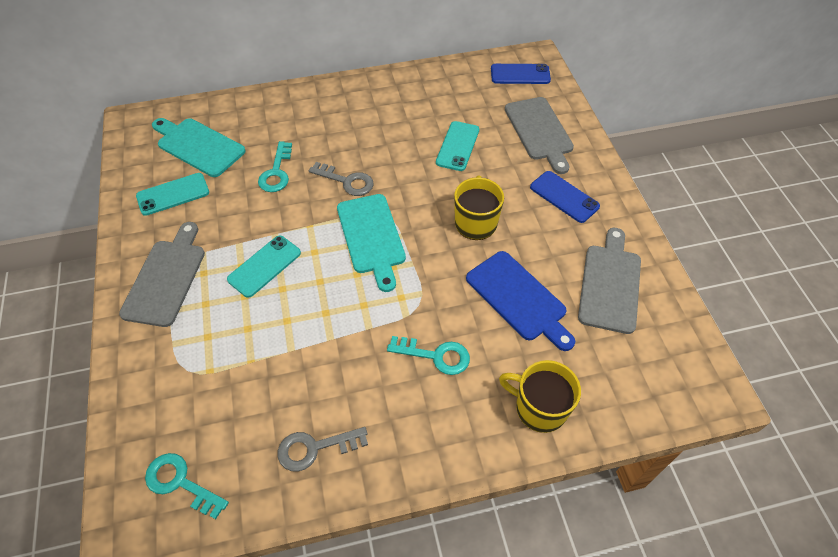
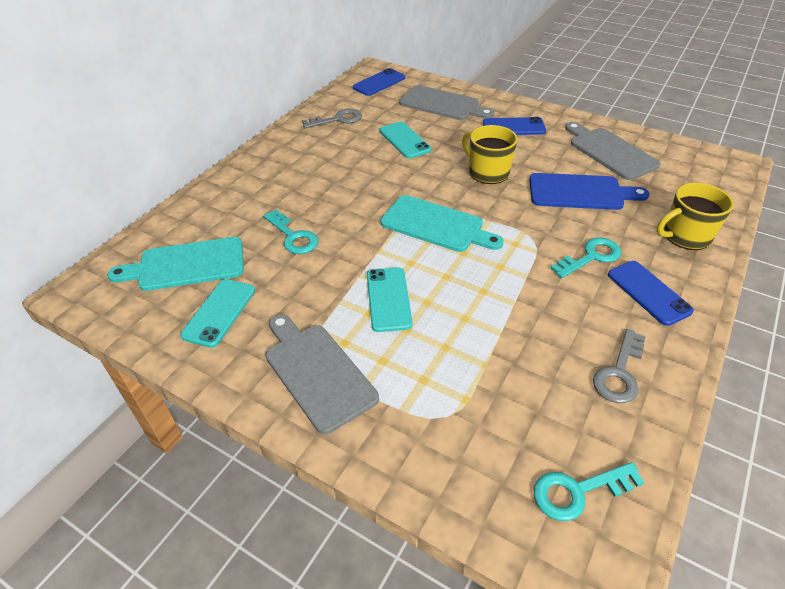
camera: 45 degrees left, 10 degrees down
grey key [309,162,374,196] -> grey key moved to [302,108,362,128]
none -> blue phone [608,261,694,326]

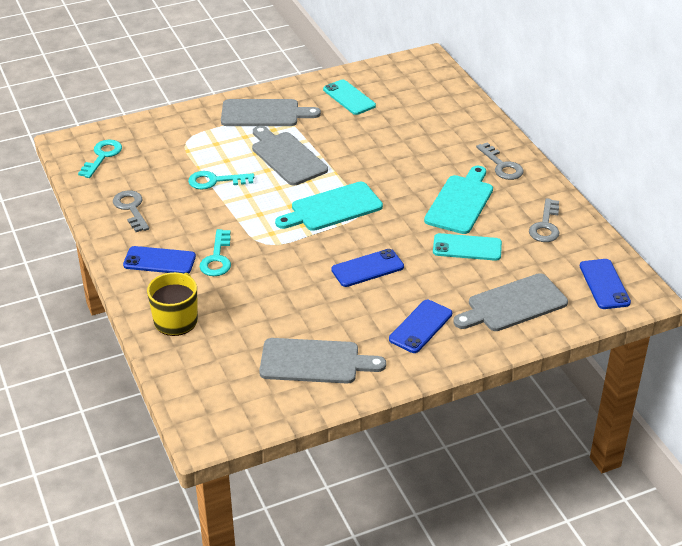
camera: 125 degrees right, 5 degrees down
turquoise cutting board [107,237,244,291] -> turquoise cutting board moved to [424,166,493,234]
turquoise key [263,210,318,254] -> turquoise key moved to [188,171,254,190]
turquoise phone [367,267,413,332] -> grey cutting board [252,126,328,186]
yellow mug [462,125,518,184] -> blue phone [331,249,404,287]
blue cutting board [529,173,649,210] -> none
none -> grey key [476,142,524,180]

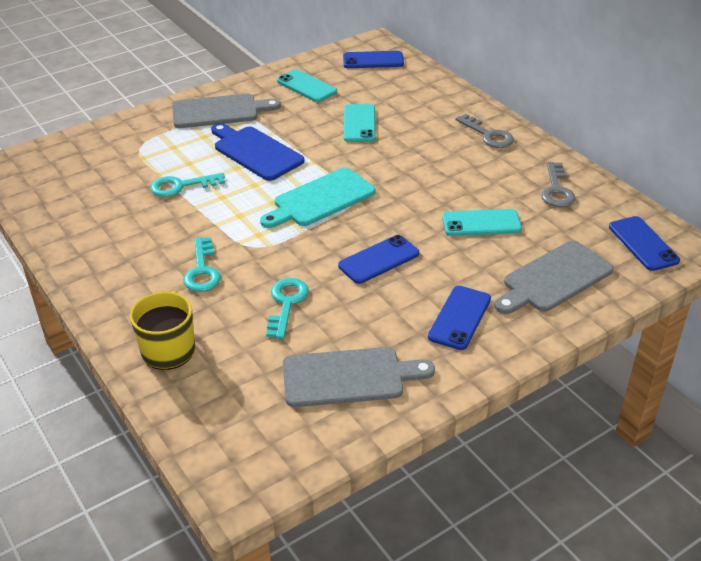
camera: 10 degrees left, 0 degrees up
turquoise key [78,140,122,178] -> turquoise key moved to [266,278,309,339]
grey key [113,190,149,232] -> none
blue phone [123,246,196,274] -> blue phone moved to [343,51,404,68]
grey cutting board [252,126,328,186] -> blue cutting board [211,123,305,181]
turquoise cutting board [424,166,493,234] -> none
none -> turquoise phone [344,104,376,142]

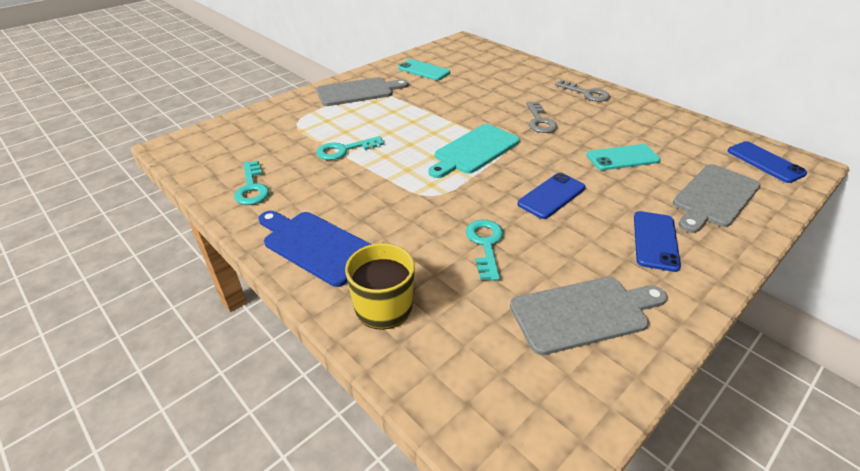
camera: 10 degrees left, 0 degrees up
turquoise key [184,237,221,292] -> turquoise key moved to [234,161,269,205]
blue cutting board [211,123,305,181] -> blue cutting board moved to [259,211,372,287]
blue phone [343,51,404,68] -> none
turquoise phone [344,104,376,142] -> none
grey key [541,162,576,207] -> grey key moved to [526,102,557,133]

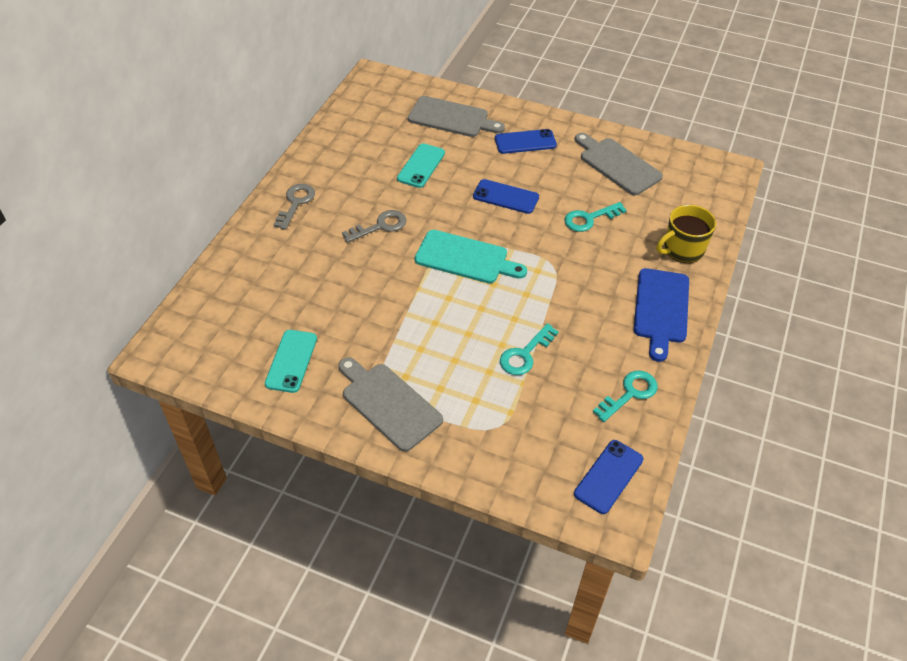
camera: 115 degrees left, 10 degrees up
turquoise key [316,136,384,160] -> turquoise key turned 90 degrees clockwise [500,323,559,375]
turquoise phone [586,144,660,170] -> turquoise phone turned 60 degrees clockwise [397,143,445,188]
blue phone [727,141,807,183] -> blue phone moved to [574,440,643,514]

